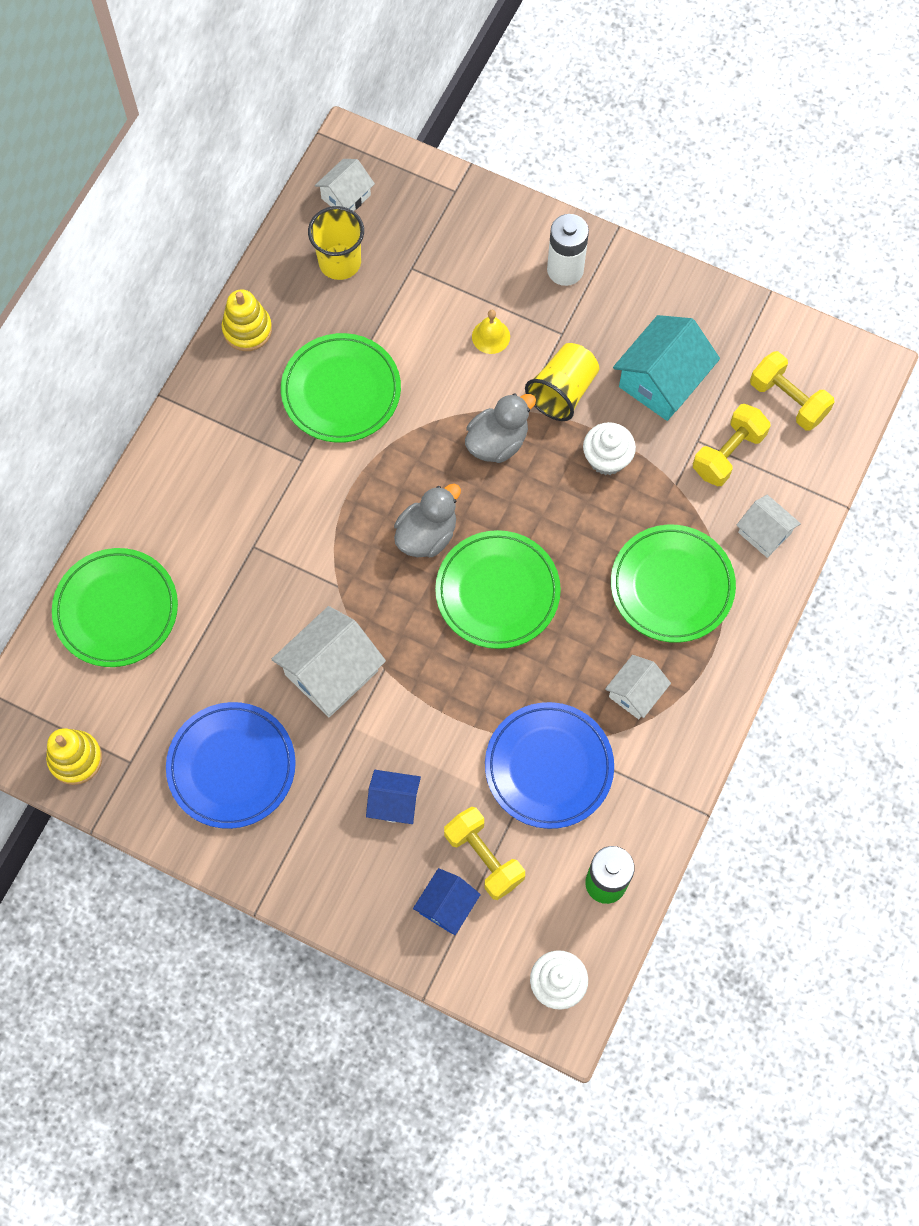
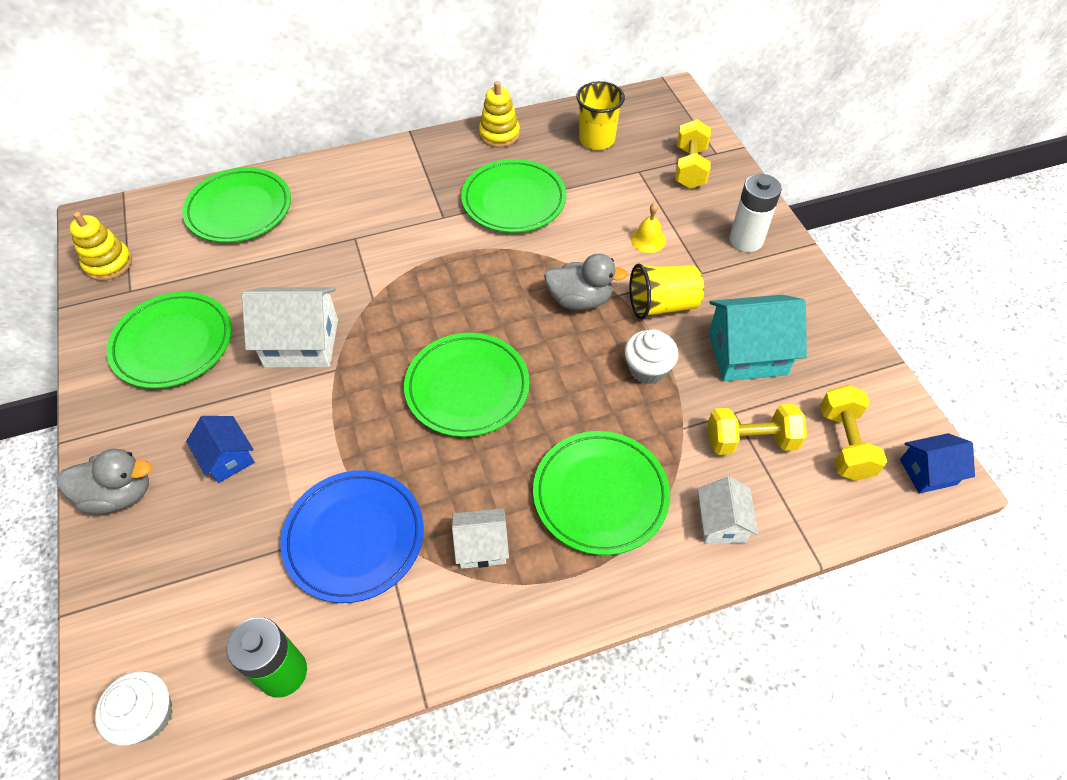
camera: 45 degrees right, 15 degrees down
blue plate [166,702,296,829] -> green plate [107,292,232,389]
white house [315,159,375,211] -> none
grey duck [394,484,461,557] -> grey duck moved to [56,448,152,514]
blue house [413,868,481,935] -> blue house moved to [900,433,975,494]
yellow dumbbell [444,807,525,900] -> yellow dumbbell moved to [675,119,711,189]

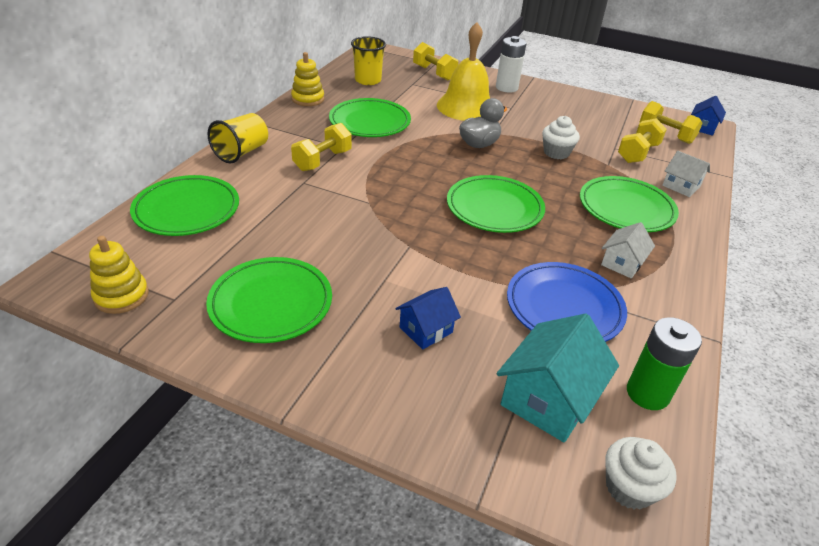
camera: 50 degrees left, 15 degrees down
grey duck [56,448,152,514] -> none
blue house [186,416,255,483] -> blue house turned 45 degrees counterclockwise [395,287,461,350]
white house [242,287,338,368] -> none
yellow cup [630,264,704,320] -> yellow cup moved to [208,113,268,163]
yellow bell [631,203,666,253] -> yellow bell [437,22,490,121], size x2.41
turquoise house [709,295,807,381] -> turquoise house moved to [497,314,619,442]
none -> yellow dumbbell [291,123,352,171]

